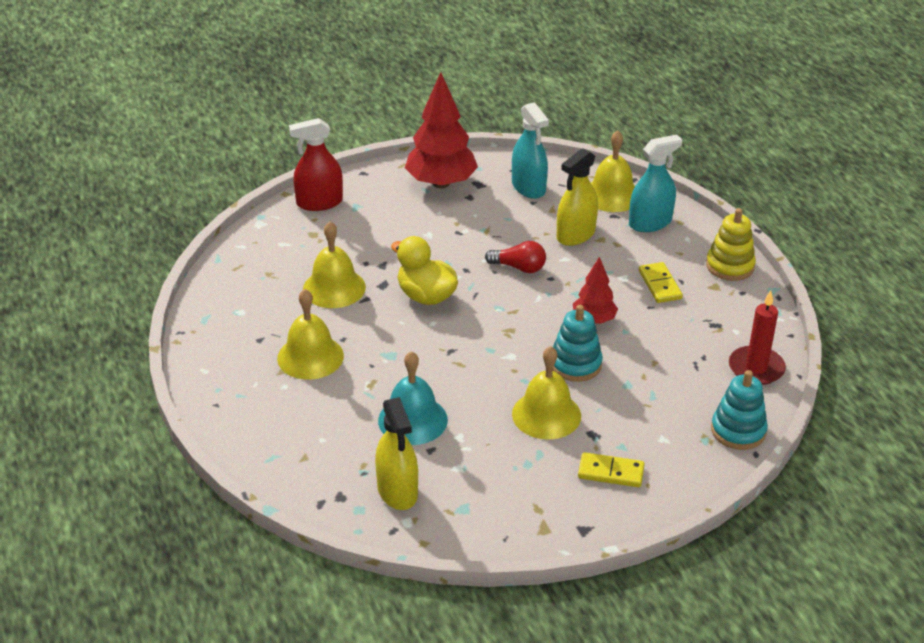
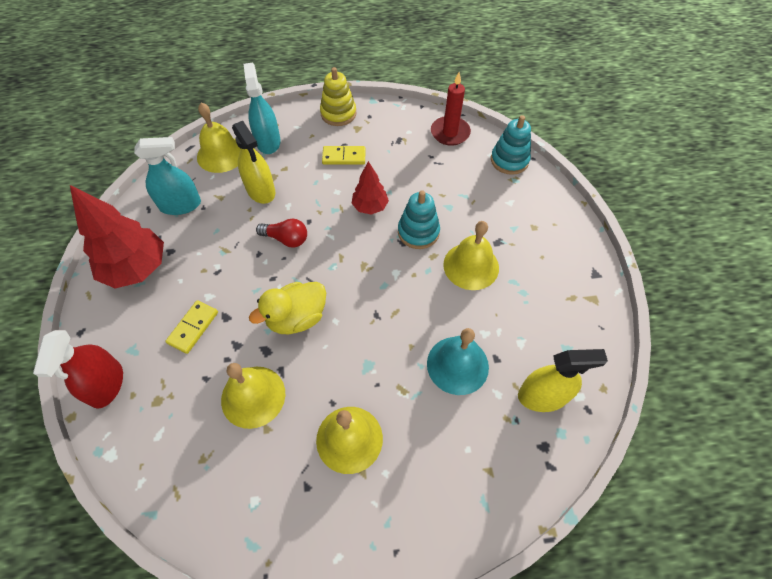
camera: 75 degrees left, 20 degrees up
red light bulb [485,241,546,273] -> red light bulb turned 75 degrees clockwise [256,218,307,248]
yellow domino [578,452,645,487] -> yellow domino moved to [165,300,218,354]

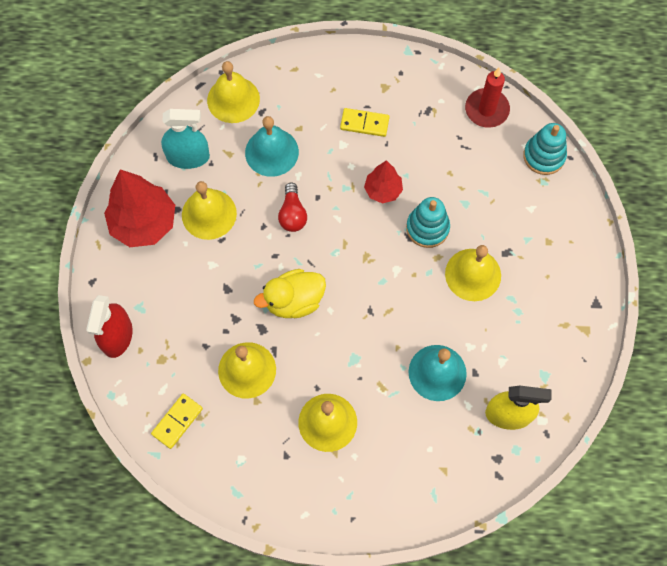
camera: 10 degrees right, 10 degrees up
yellow domino [165,300,218,354] -> yellow domino moved to [151,394,203,449]
yellow spray bottle [232,121,275,204] -> turquoise bell [245,116,299,177]
turquoise spray bottle [244,63,281,154] -> none
red light bulb [256,218,307,248] -> red light bulb turned 60 degrees clockwise [278,183,307,232]
yellow stacking toy [320,67,357,126] -> none
none -> yellow bell [182,181,237,240]

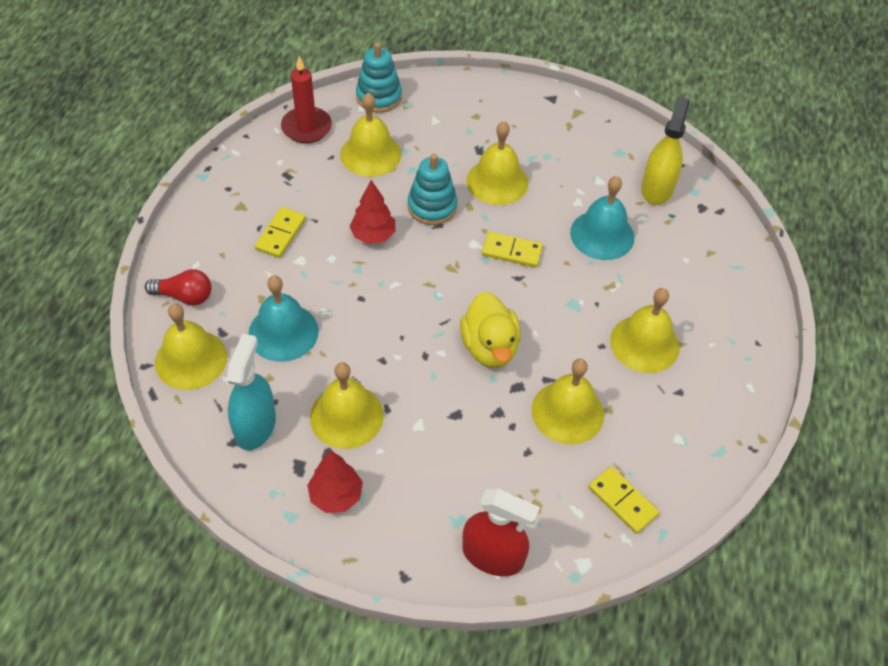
camera: 80 degrees left, 15 degrees down
red tree [104,169,175,247] -> red tree [307,450,363,513], size x0.56
red light bulb [278,183,307,232] -> red light bulb moved to [145,269,211,306]
none -> yellow bell [340,93,401,177]
none -> yellow domino [482,232,543,267]

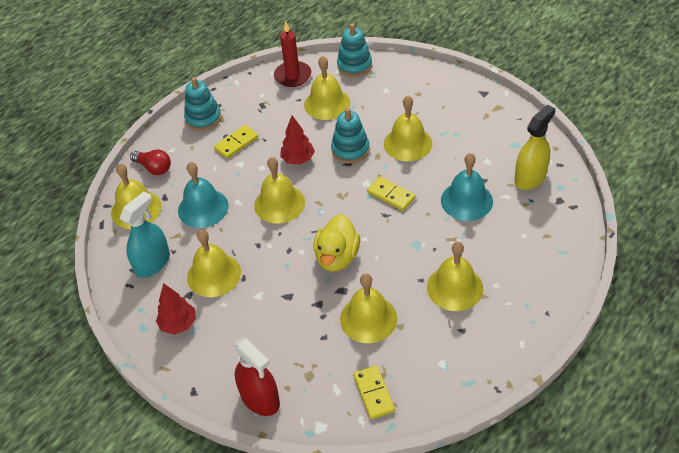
camera: 30 degrees right, 5 degrees down
none -> turquoise stacking toy [184,77,222,131]
none -> yellow bell [254,157,305,224]

